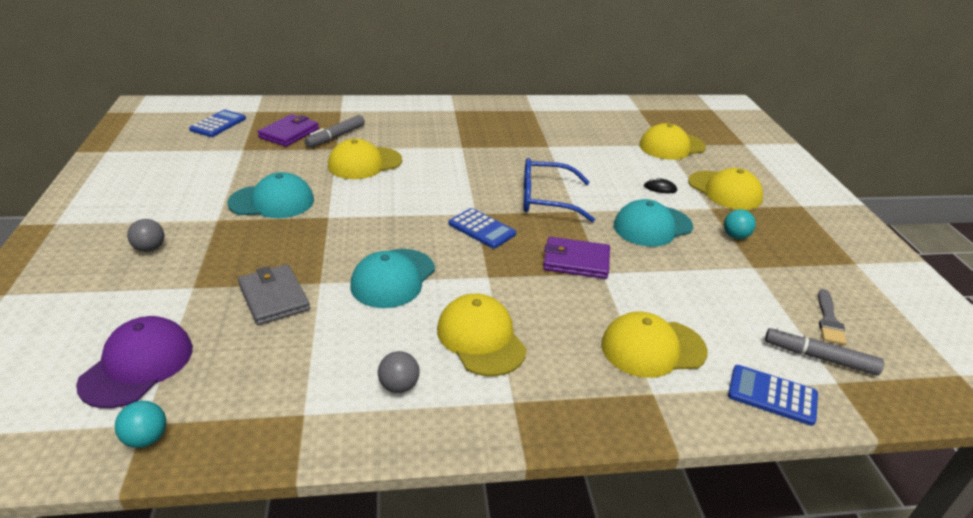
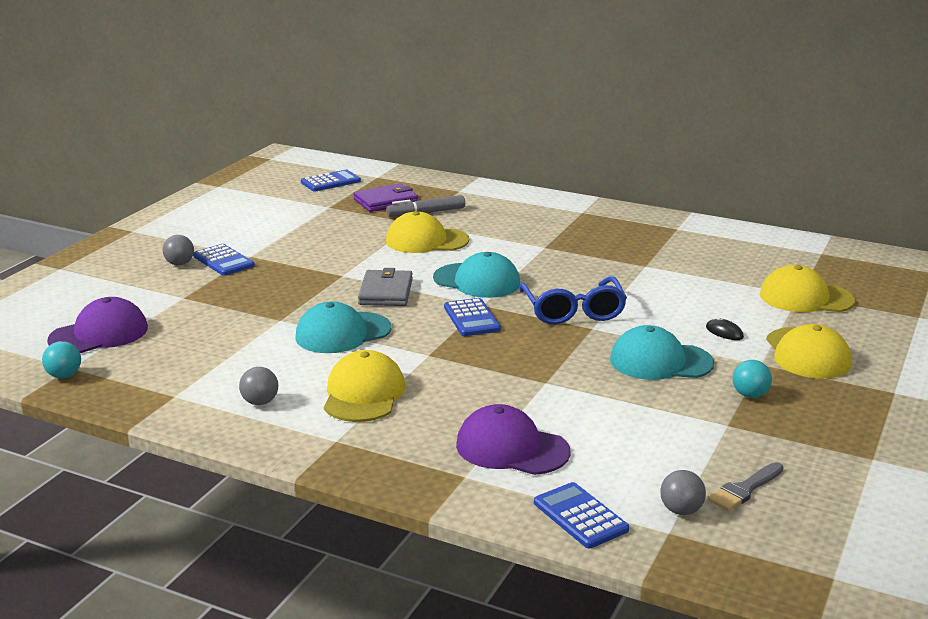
camera: 35 degrees right, 10 degrees down
turquoise cap [227,172,314,218] -> turquoise cap moved to [433,252,520,298]
grey wallet [238,264,310,325] -> grey wallet moved to [358,268,413,306]
blue glasses [523,158,595,222] -> blue glasses turned 135 degrees counterclockwise [519,277,627,324]
purple wallet [543,237,610,279] -> none
yellow cap [601,311,707,378] -> purple cap [456,404,571,475]
grey marker [765,327,884,375] -> grey ball [660,470,706,515]
none -> blue calculator [193,244,255,276]

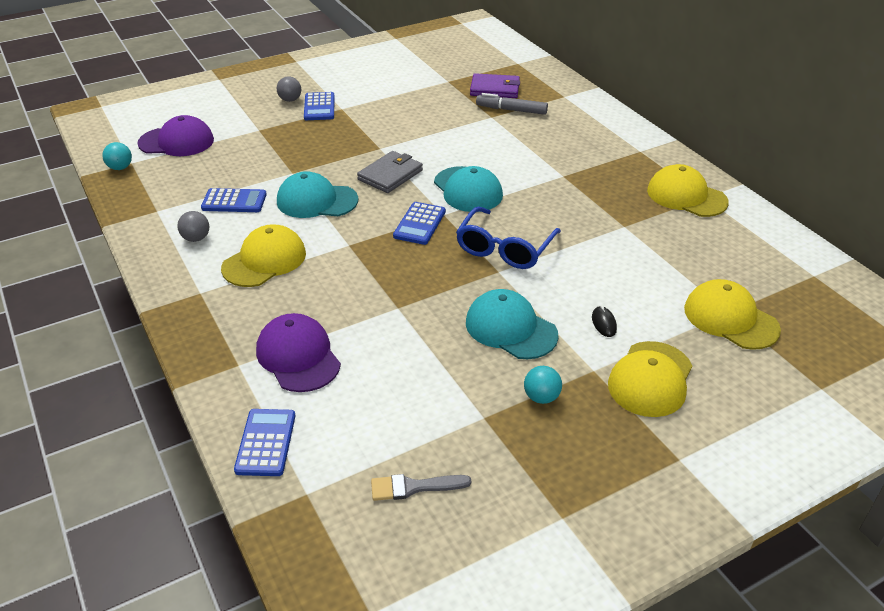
camera: 35 degrees right, 15 degrees up
blue calculator [301,170,361,191] -> blue calculator moved to [201,188,267,212]
yellow cap [386,211,469,253] -> yellow cap moved to [647,164,729,217]
grey ball [660,470,706,515] -> none

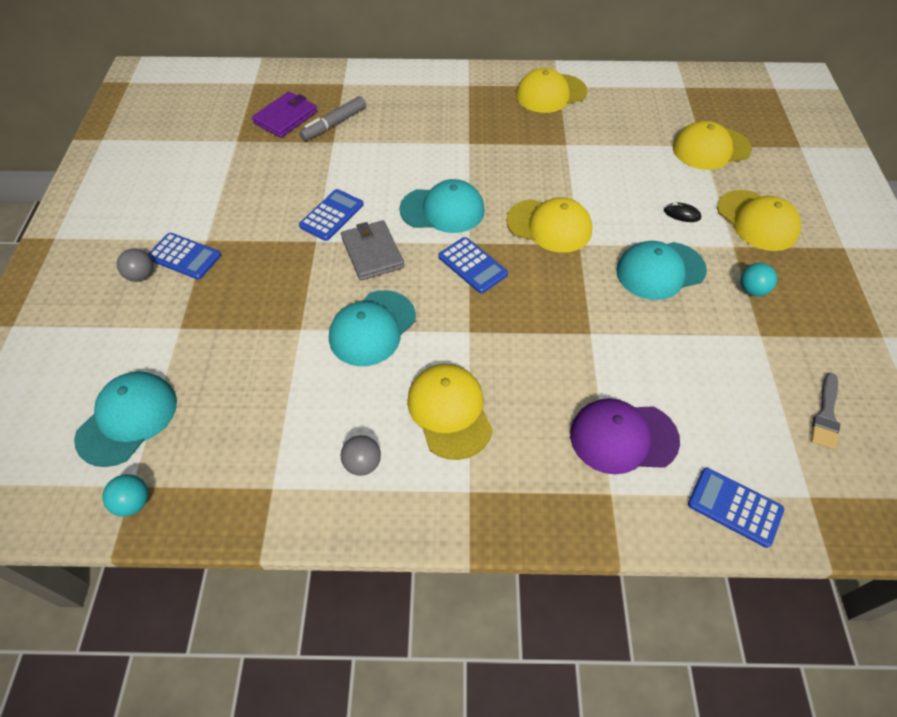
camera: 60 degrees left, 15 degrees up
purple cap [137,115,214,156] -> turquoise cap [74,371,177,467]
blue calculator [201,188,267,212] -> blue calculator moved to [299,189,364,241]
blue glasses [456,206,561,269] -> yellow cap [506,197,592,253]

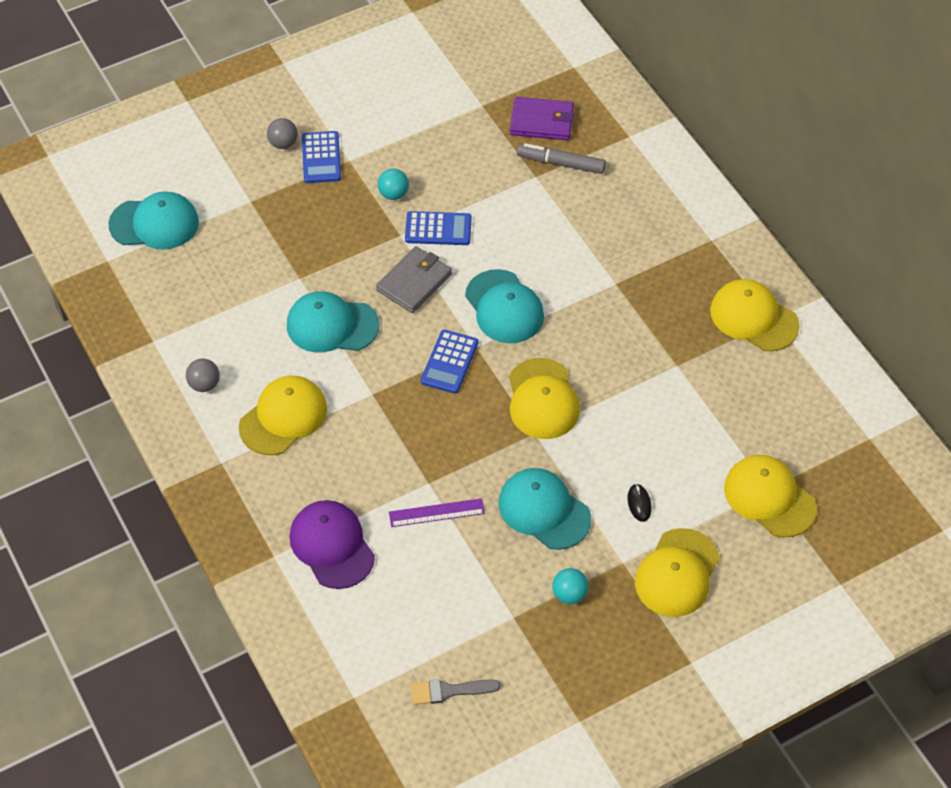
camera: 60 degrees right, 0 degrees up
turquoise ball [102,474,148,516] -> turquoise ball moved to [378,169,409,200]
blue calculator [688,468,784,548] -> none
none -> purple ruler [389,498,485,527]

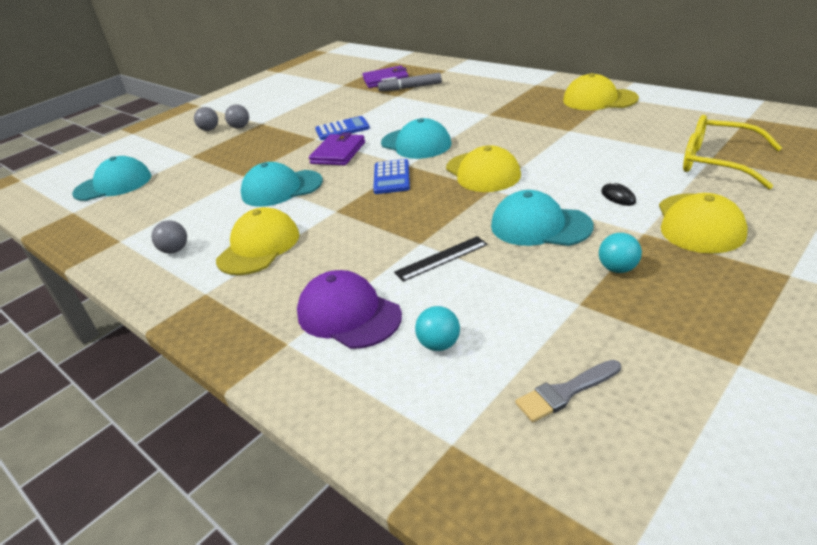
camera: 15 degrees left, 20 degrees down
blue calculator [302,131,341,183] -> grey ball [225,104,249,129]
grey wallet [376,246,452,313] -> purple wallet [309,132,365,165]
turquoise ball [378,169,409,200] -> turquoise ball moved to [415,306,460,351]
purple ruler [389,498,485,527] -> black ruler [394,236,488,282]
yellow cap [724,455,817,538] -> yellow glasses [683,115,782,189]

